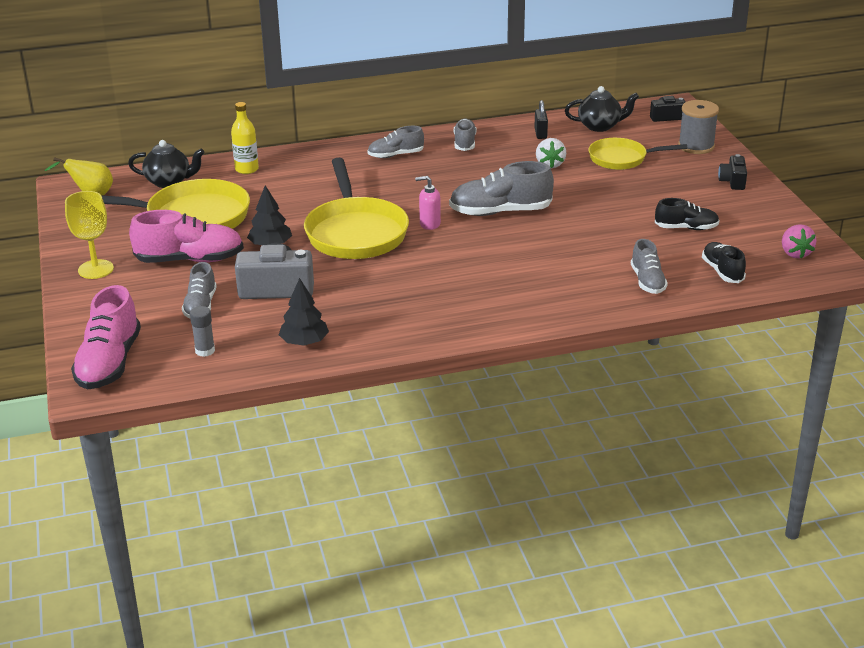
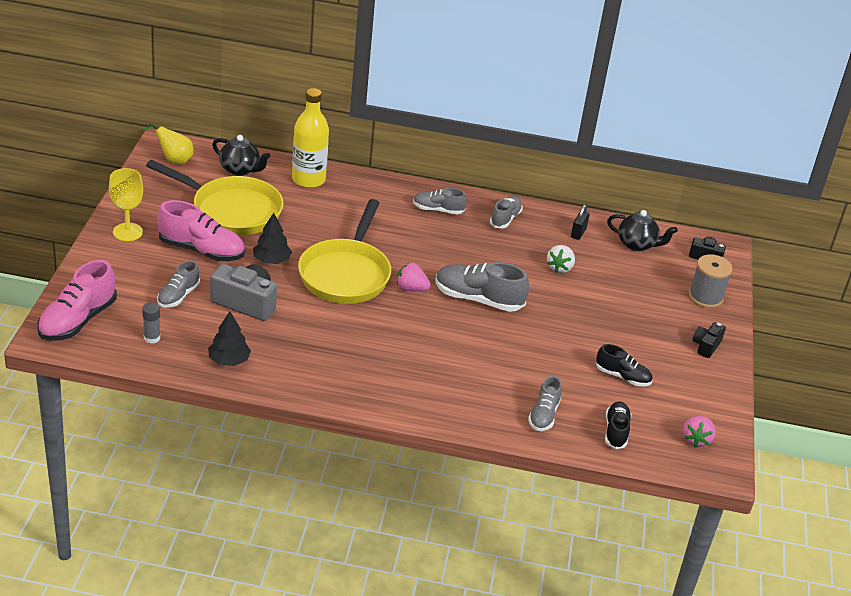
camera: 20 degrees right, 5 degrees up
yellow bottle [231,102,259,174] -> yellow bottle [292,88,329,188], size x1.61
pink soap dispenser [415,176,441,230] -> pink strawberry [397,263,431,291]
yellow pan [588,138,687,170] -> none

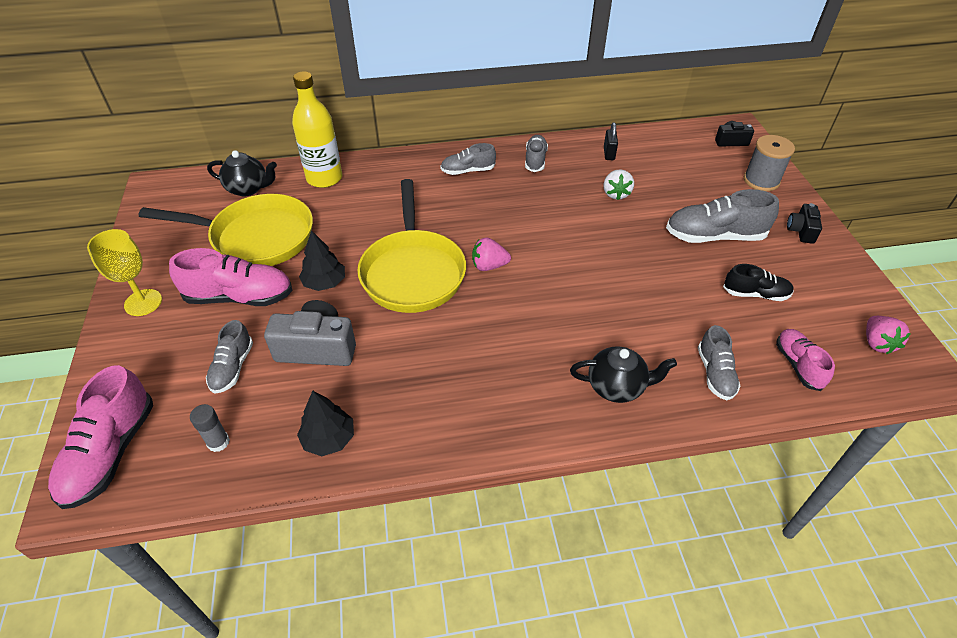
camera: 15 degrees left, 10 degrees up
yellow pear [141,122,194,164] -> none
grey shoe [436,262,529,312] -> grey shoe moved to [666,189,779,243]
black shoe [605,402,632,449] -> pink shoe [776,329,835,391]
black teapot [607,210,678,251] -> black teapot moved to [570,346,677,403]

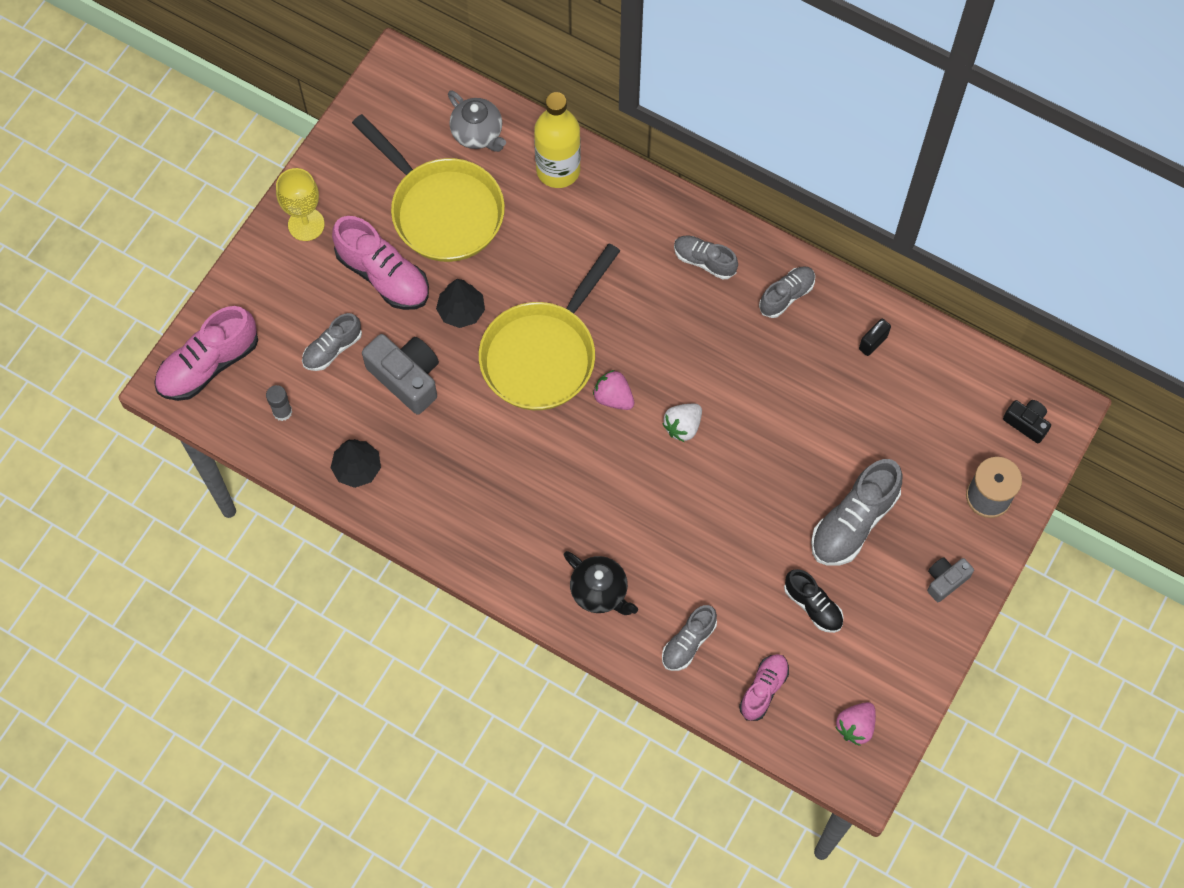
camera: 40 degrees right, 20 degrees up
black teapot [207,150,277,197] -> grey teapot [448,90,506,152]
white strawberry [604,169,634,200] -> white strawberry moved to [662,404,702,442]
grey shoe [666,189,779,243] -> grey shoe turned 90 degrees counterclockwise [811,459,903,565]
black camera [787,203,822,244] -> grey camera [927,557,974,602]

